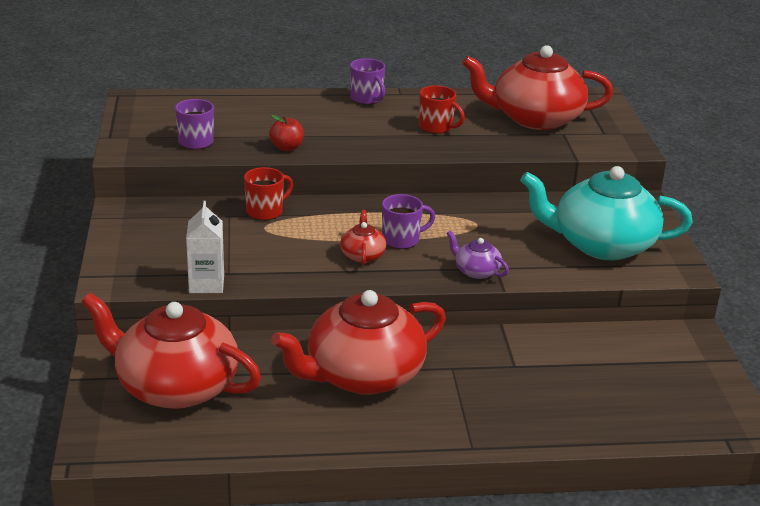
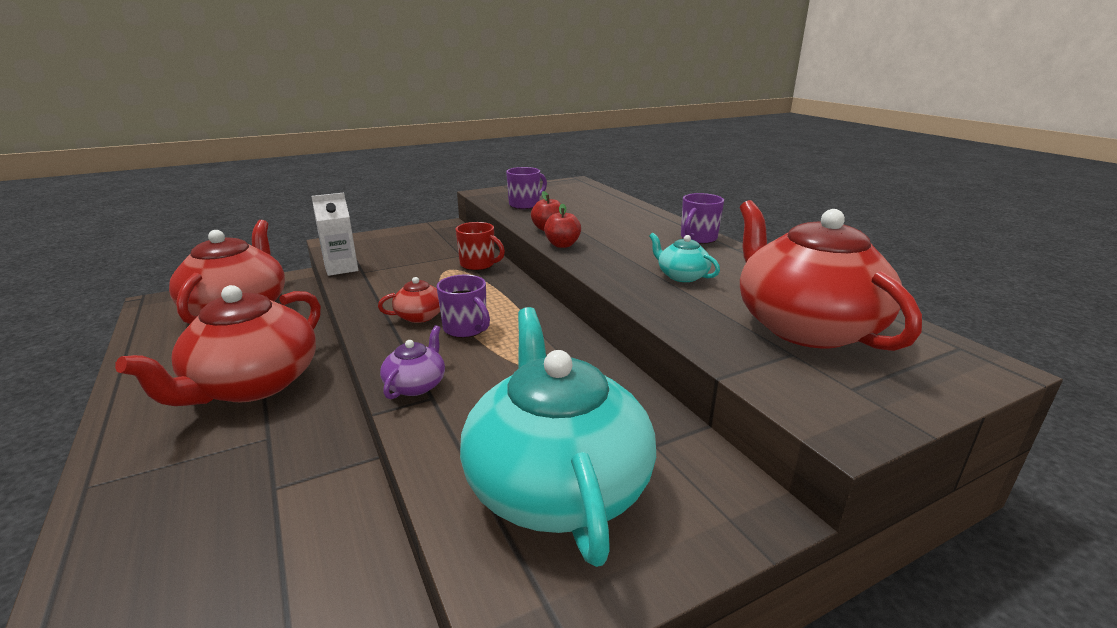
camera: 70 degrees right, 5 degrees down
red teapot [271,290,446,395] -> red teapot turned 105 degrees counterclockwise [115,285,321,406]
red mug [419,85,465,134] -> turquoise teapot [649,233,720,282]
none -> red apple [544,203,581,248]

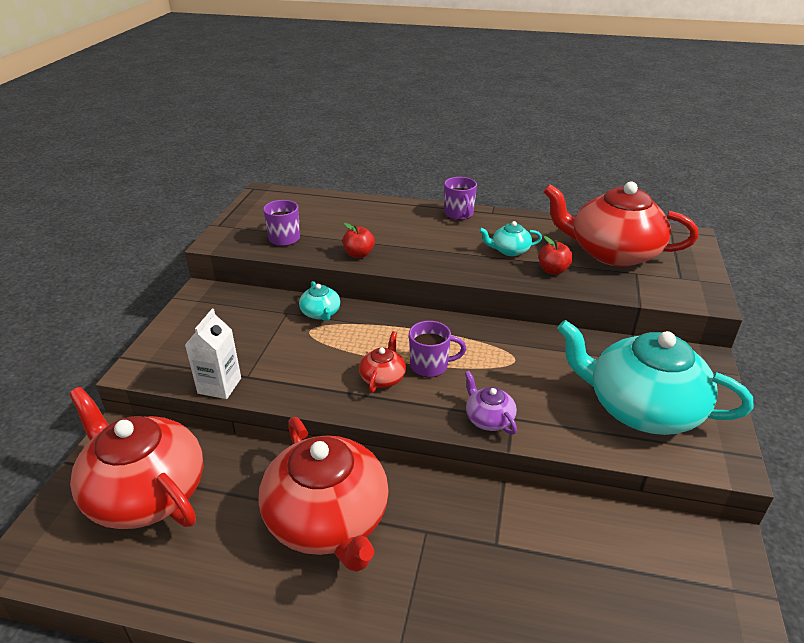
camera: 50 degrees left, 10 degrees up
red mug [455,222,505,270] -> turquoise teapot [299,281,340,321]
red apple [544,203,581,248] -> red apple moved to [539,236,573,275]

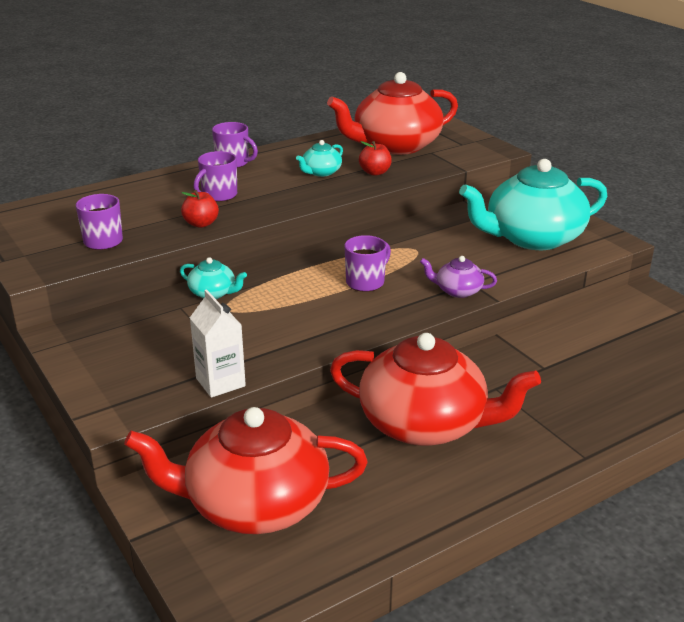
camera: 45 degrees left, 5 degrees down
red teapot [359,331,406,392] -> none
none -> purple mug [194,151,237,202]

